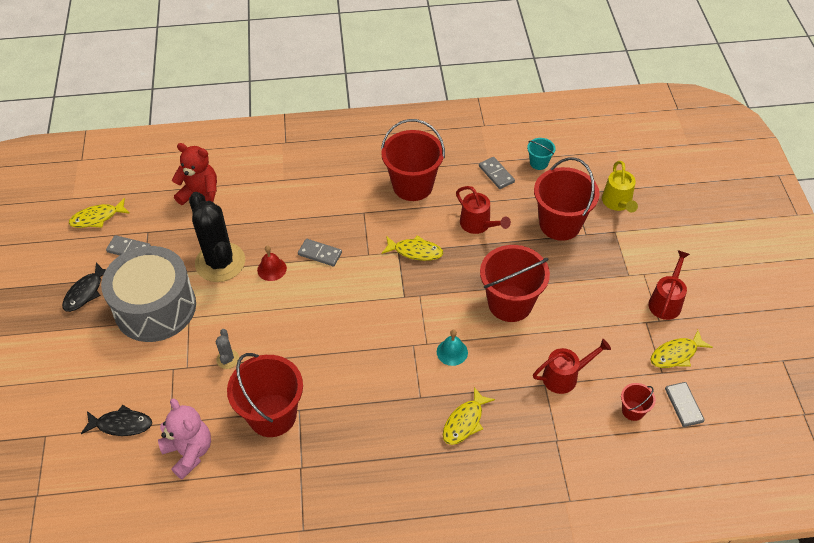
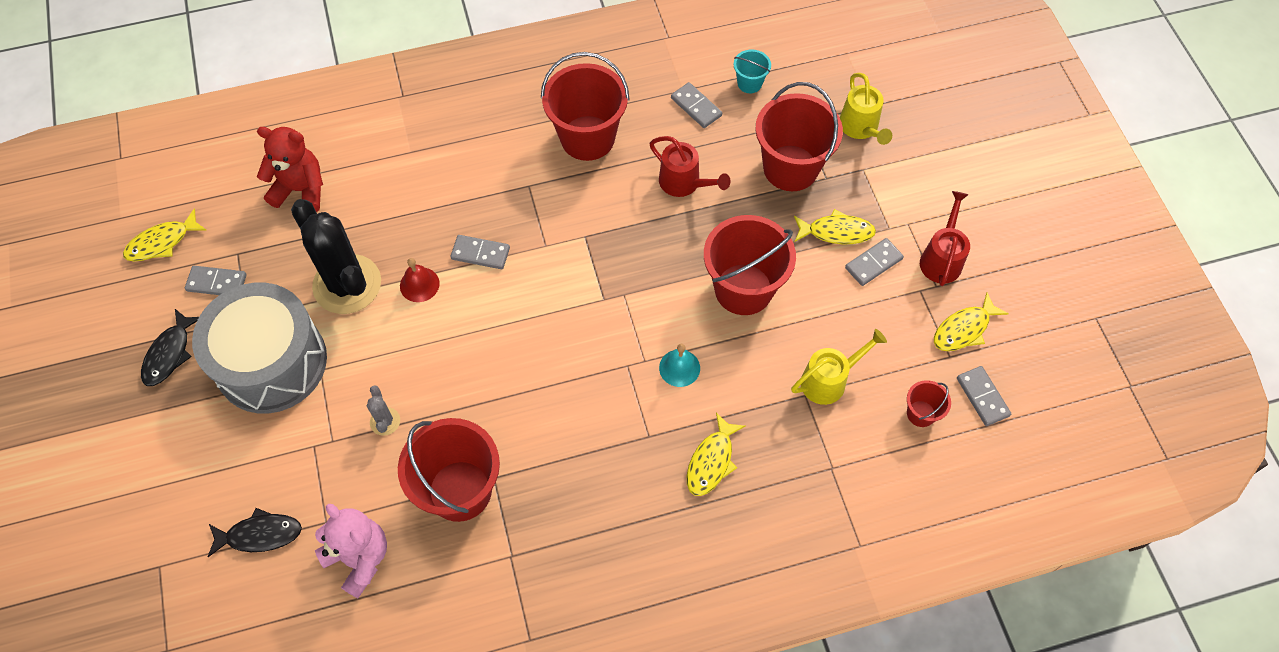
camera: 10 degrees left, 10 degrees up
yellow fish [382,235,443,261] -> yellow fish moved to [794,209,876,244]
red watering can [533,339,611,394] -> yellow watering can [791,329,887,405]
none -> grey domino [845,238,904,286]

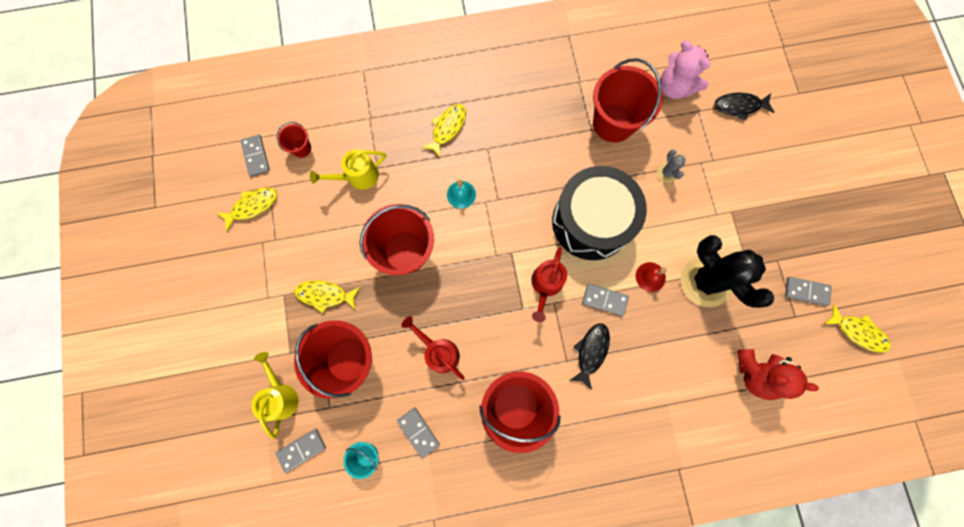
camera: 175 degrees left, 15 degrees up
yellow fish [123,209,206,261] -> yellow fish turned 60 degrees clockwise [824,304,891,353]
black fish [141,309,199,386] -> black fish moved to [569,323,610,390]
grey drum [192,283,327,413] -> none
grey domino [845,238,904,286] -> grey domino moved to [275,429,326,473]
red watering can [920,191,970,286] -> red watering can moved to [531,247,567,322]
none -> black drum [552,166,647,260]

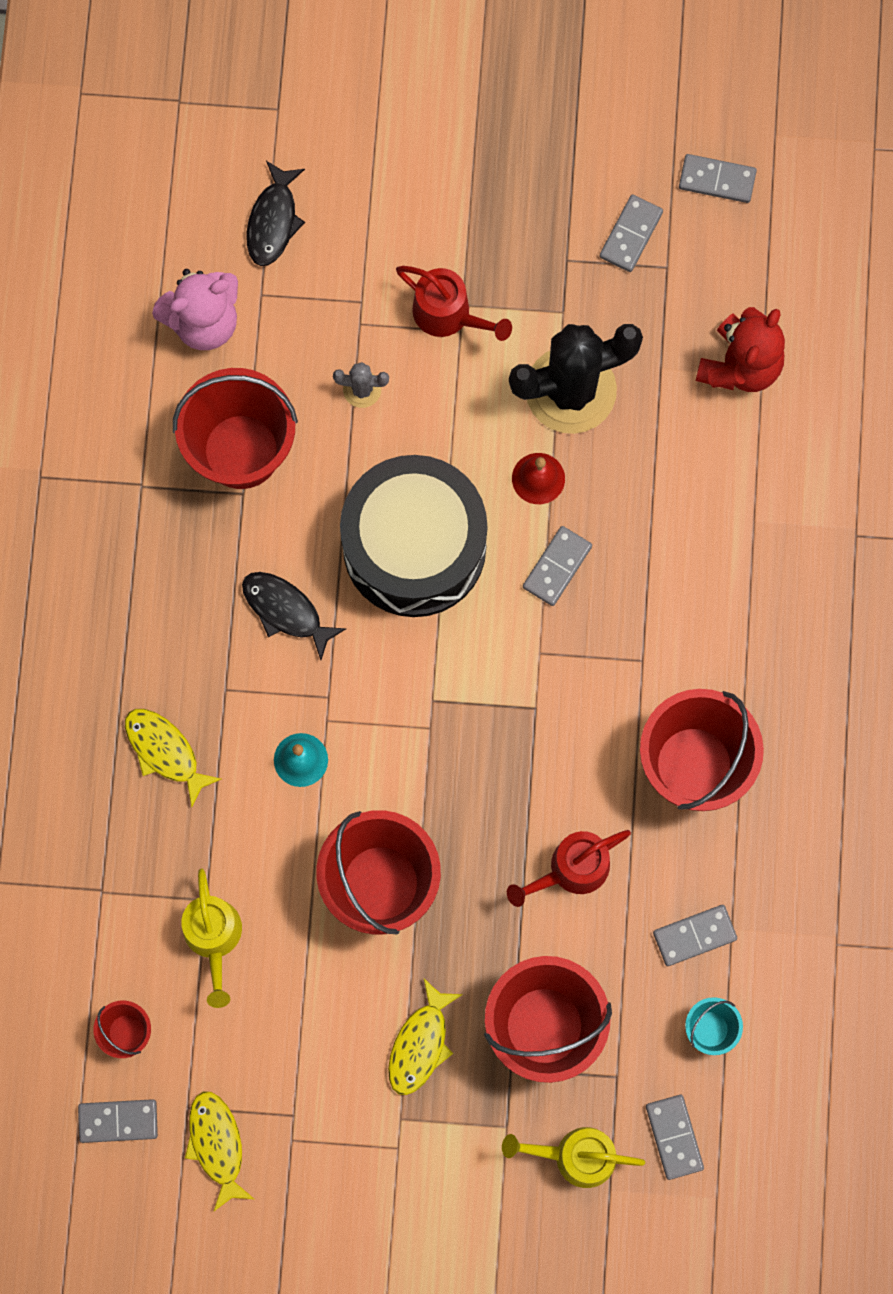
camera: 75 degrees left, 0 degrees up
red watering can [531,247,567,322] -> red watering can moved to [396,266,512,341]
black fish [569,323,610,390] -> black fish moved to [242,572,346,660]
yellow fish [824,304,891,353] -> grey domino [679,154,757,203]

